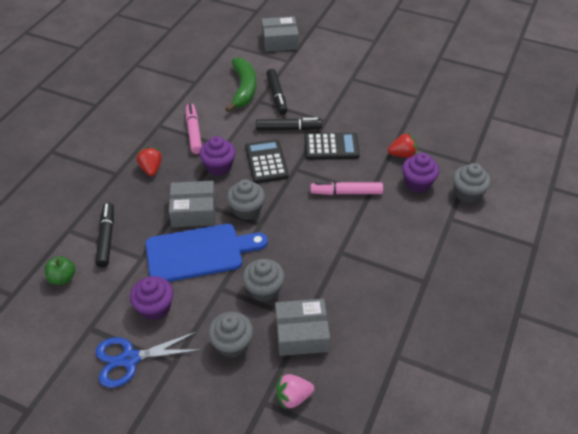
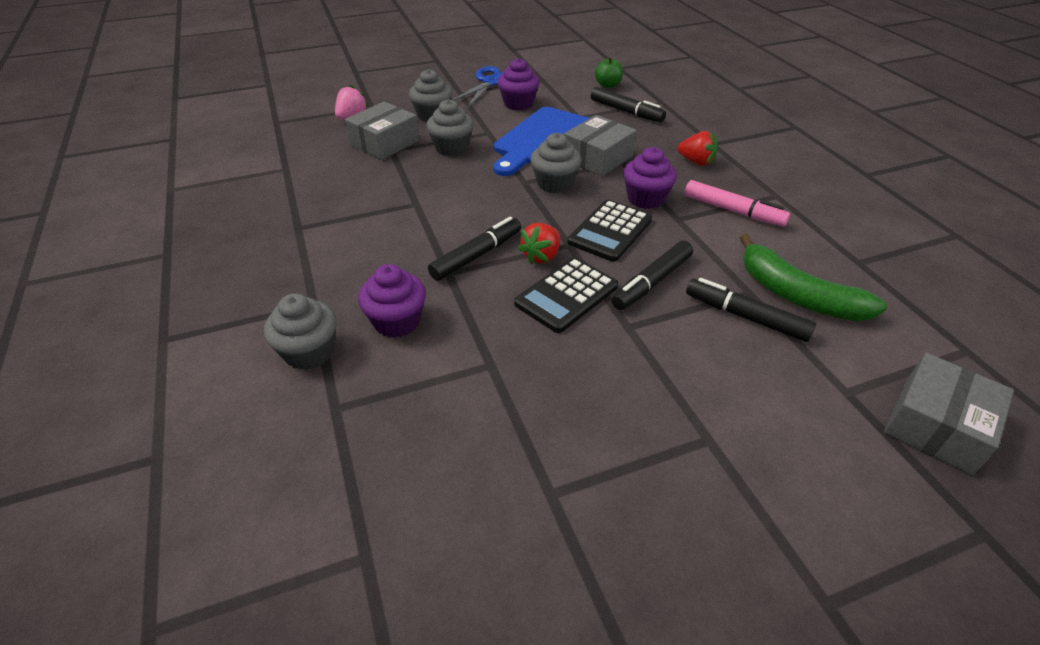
camera: 135 degrees right, 5 degrees down
black calculator [245,139,288,183] -> black calculator turned 90 degrees clockwise [567,200,652,262]
pink marker [310,182,383,195] -> black marker [428,217,521,281]
red strawberry [388,133,417,158] -> red strawberry moved to [518,223,560,265]

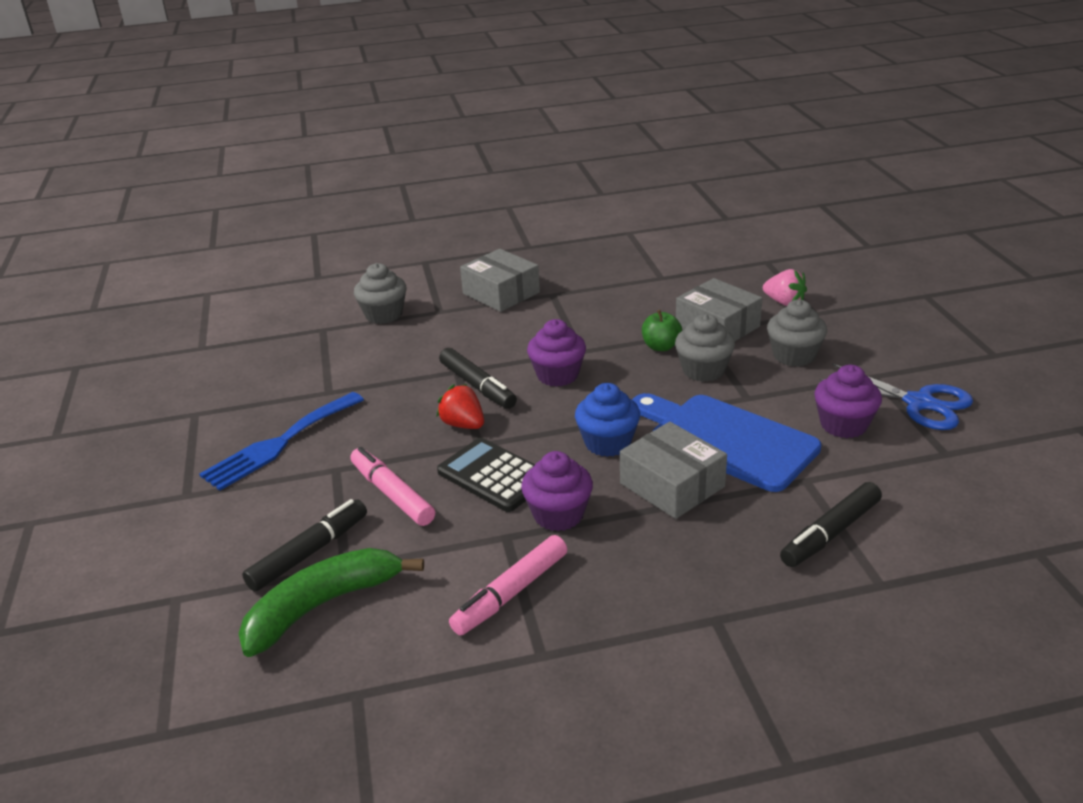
camera: 100 degrees right, 10 degrees down
purple cupcake [358,264,426,338] -> purple cupcake moved to [527,319,586,387]
black calculator [514,257,618,333] -> none
grey cupcake [530,133,582,193] -> blue cupcake [575,383,640,457]
green apple [595,57,623,88] -> green apple moved to [642,310,682,351]
black marker [612,241,693,310] -> pink marker [350,447,435,526]
red strawberry [677,131,718,166] -> none
grey box [884,353,1014,475] -> grey box moved to [460,249,540,312]
none -> blue fork [199,392,364,491]

